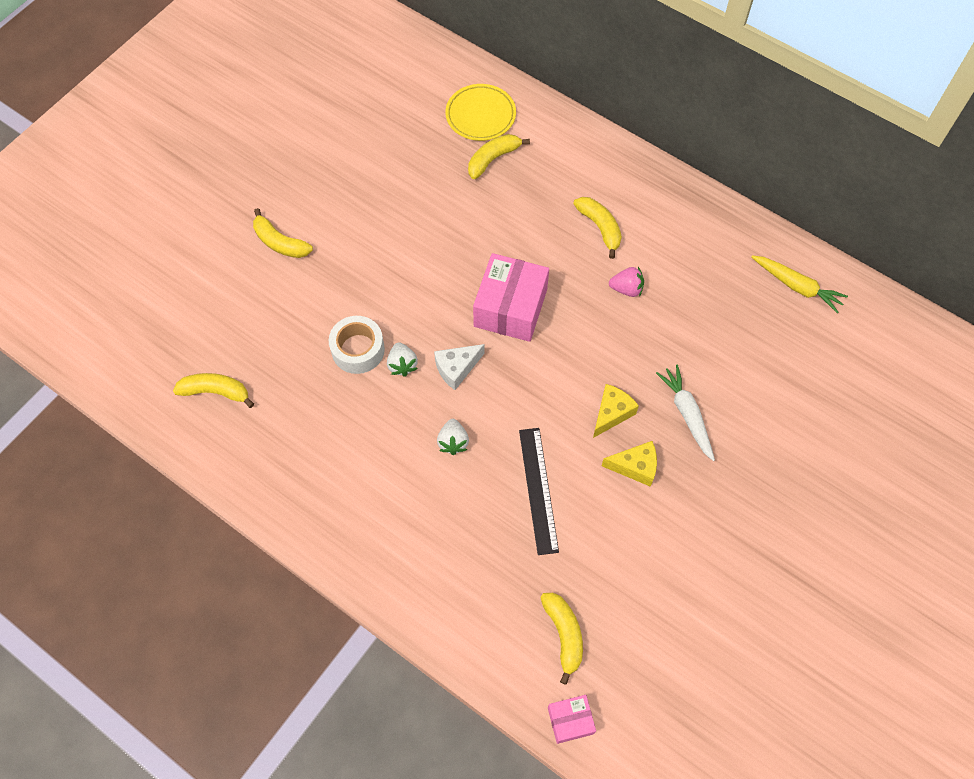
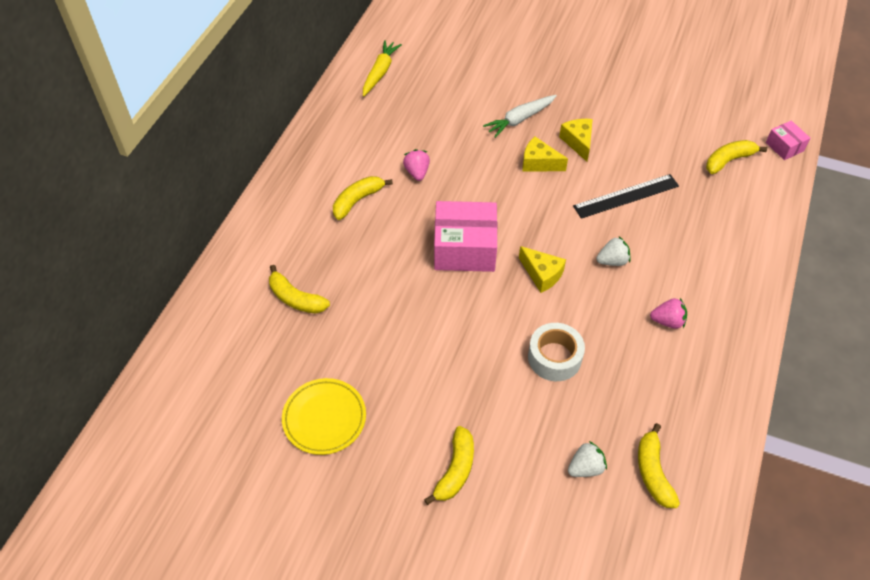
camera: 105 degrees left, 10 degrees down
white strawberry [387,342,418,377] -> white strawberry moved to [568,441,607,477]
white cheese [434,344,485,390] -> yellow cheese [519,246,566,293]
yellow plate [446,84,516,141] -> yellow plate moved to [282,378,366,455]
none -> pink strawberry [650,298,687,329]

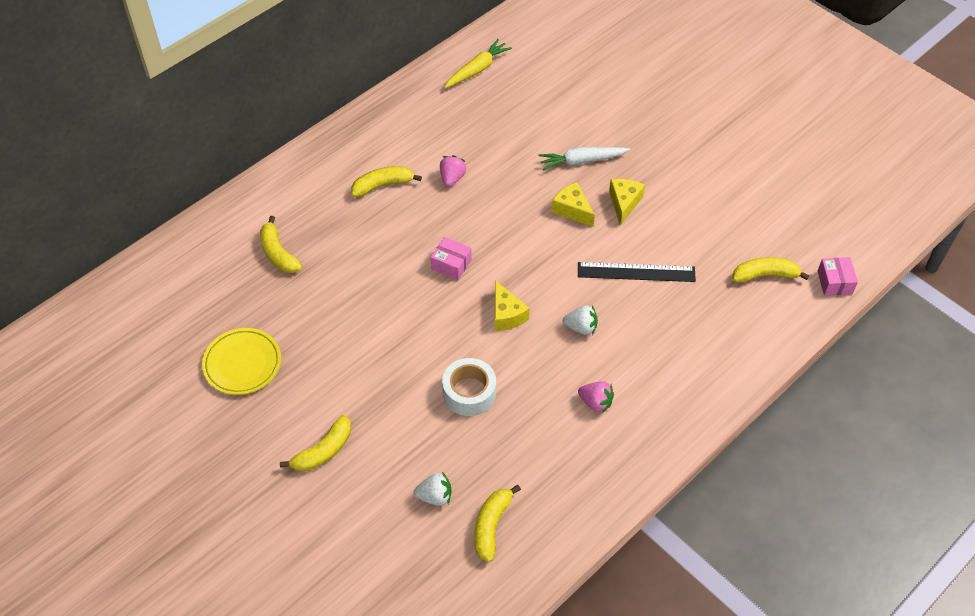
camera: 25 degrees right, 0 degrees up
pink box [434,201,497,272] -> pink box [431,237,472,280], size x0.51

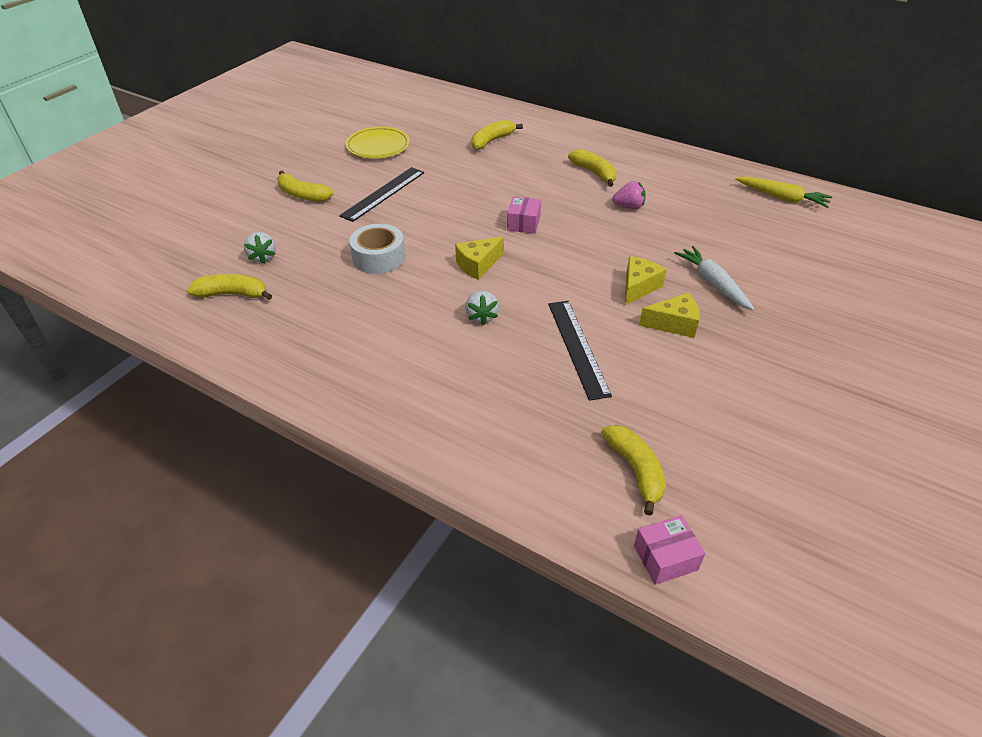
camera: 75 degrees right, 10 degrees down
pink strawberry [578,381,614,413] -> none
none -> black ruler [339,167,424,222]

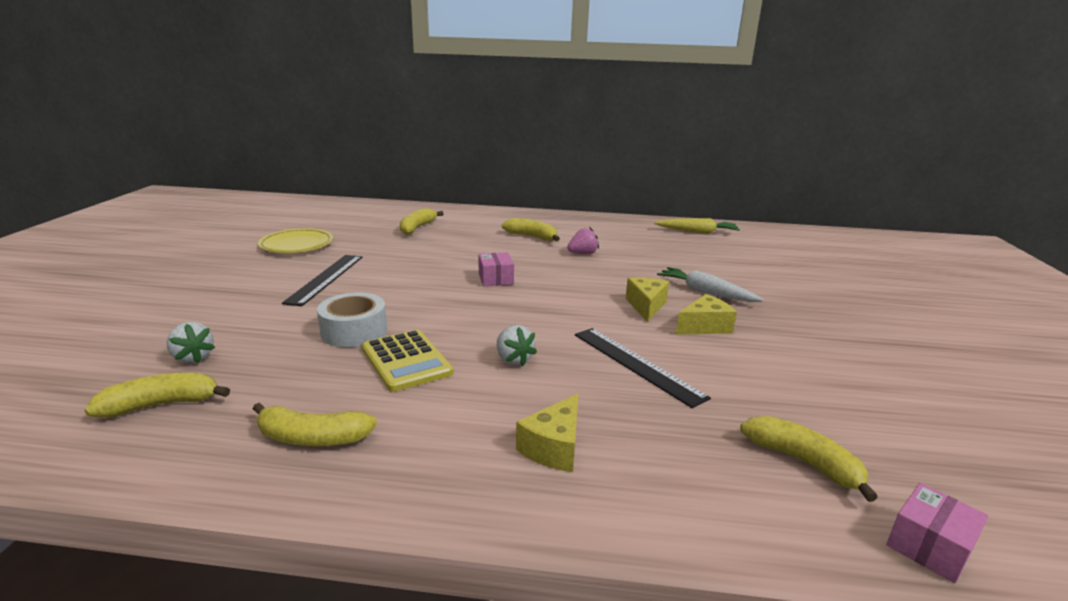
camera: 25 degrees left, 20 degrees down
yellow banana [277,170,333,202] -> yellow banana moved to [253,403,377,446]
yellow cheese [455,237,504,280] -> yellow cheese moved to [516,394,578,472]
none -> yellow calculator [362,330,453,392]

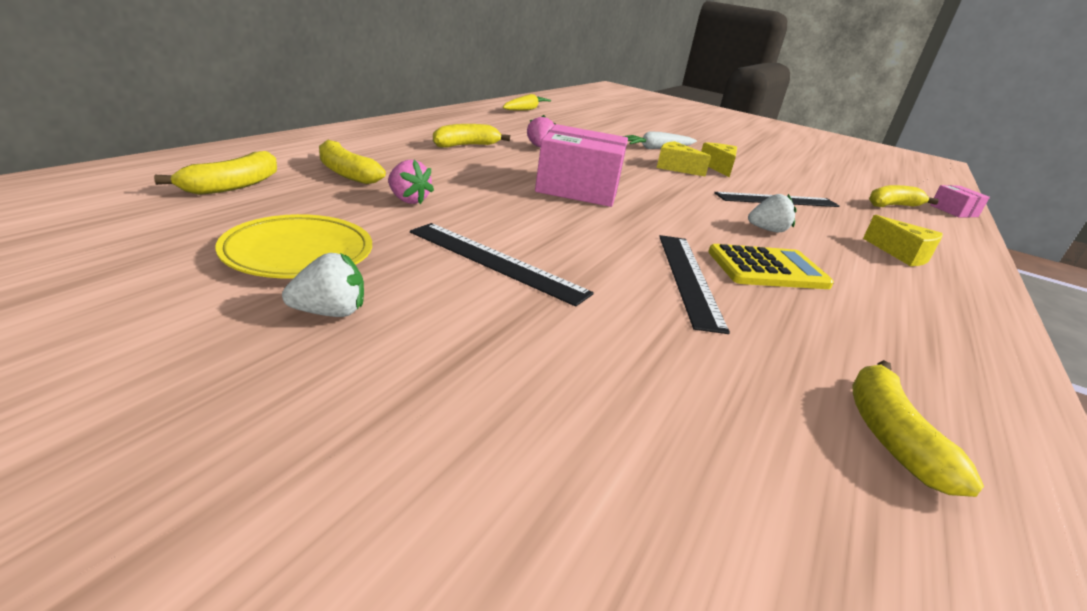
camera: 70 degrees left, 5 degrees up
white strawberry [166,322,215,363] -> white strawberry moved to [282,253,364,317]
yellow banana [253,403,377,446] -> yellow banana moved to [154,151,277,195]
white tape [317,293,387,347] -> black ruler [659,235,730,334]
pink box [478,252,514,286] -> pink box [535,124,628,207], size x1.95
none -> pink strawberry [388,160,434,204]

